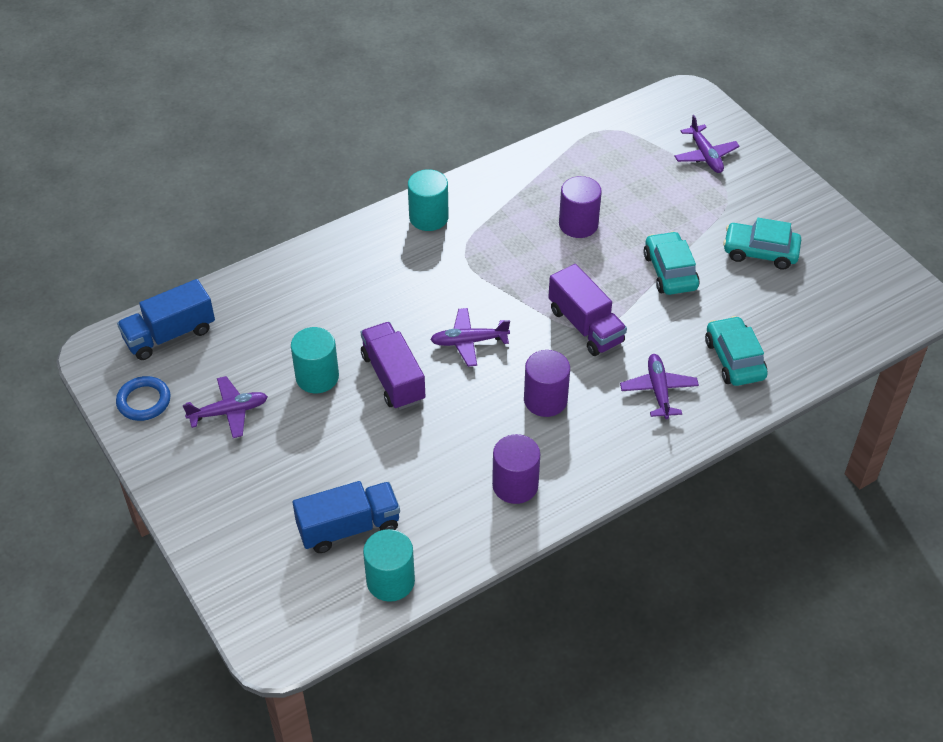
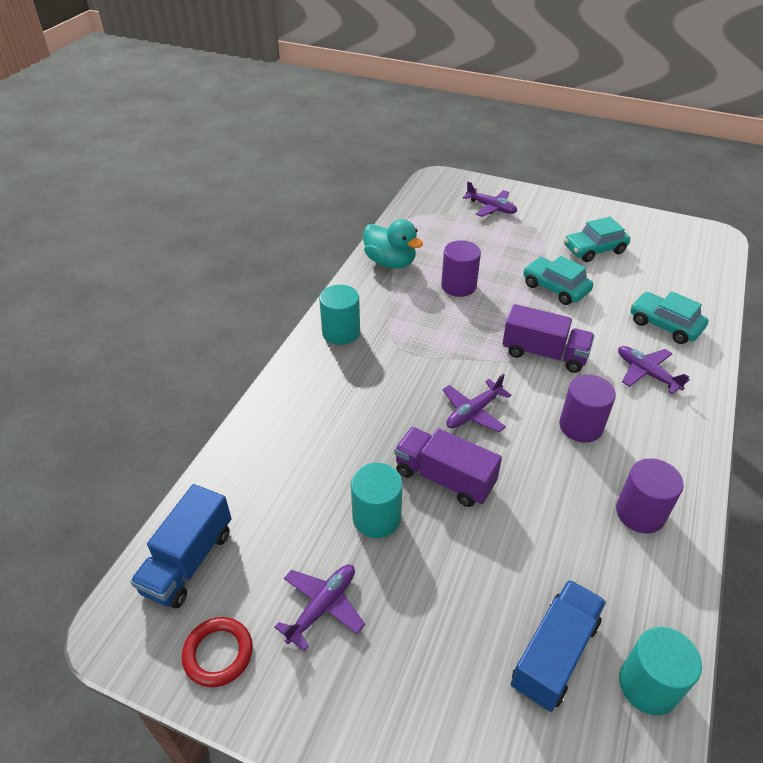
camera: 35 degrees left, 5 degrees down
blue ring [116,376,171,421] -> red ring [182,617,253,687]
none -> turquoise duck [363,219,423,269]

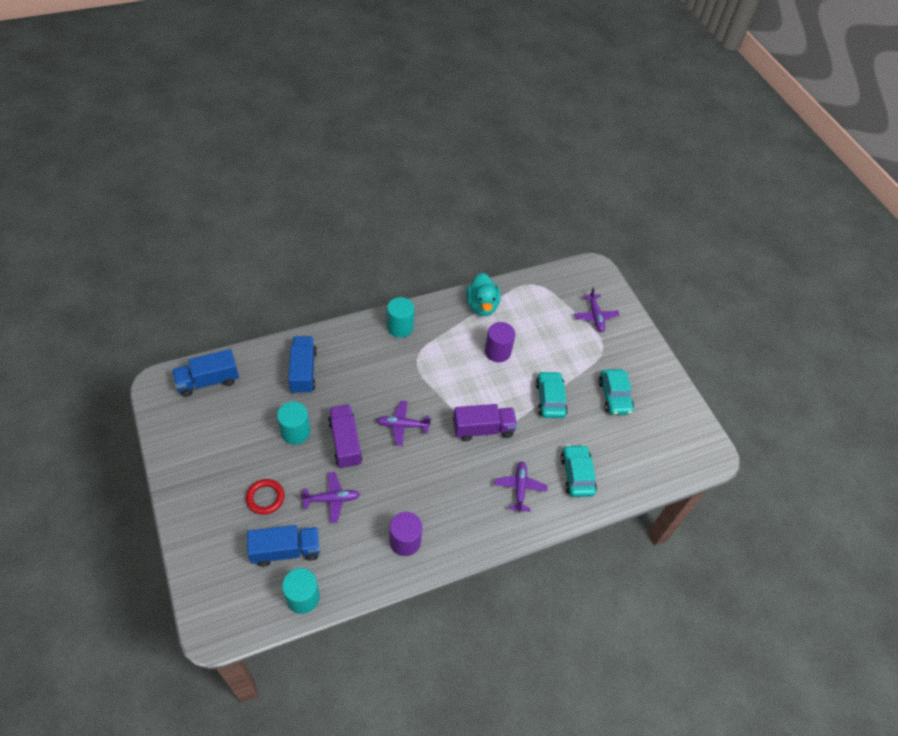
camera: 40 degrees right, 10 degrees up
red ring [182,617,253,687] -> red ring moved to [246,479,284,515]
purple plane [274,564,365,651] -> purple plane moved to [300,472,360,523]
purple truck [502,304,595,373] -> purple truck turned 75 degrees counterclockwise [453,404,517,441]
purple cylinder [559,374,616,443] -> none
turquoise car [564,217,630,262] -> turquoise car turned 120 degrees counterclockwise [598,369,634,415]
none -> blue truck [288,336,317,394]

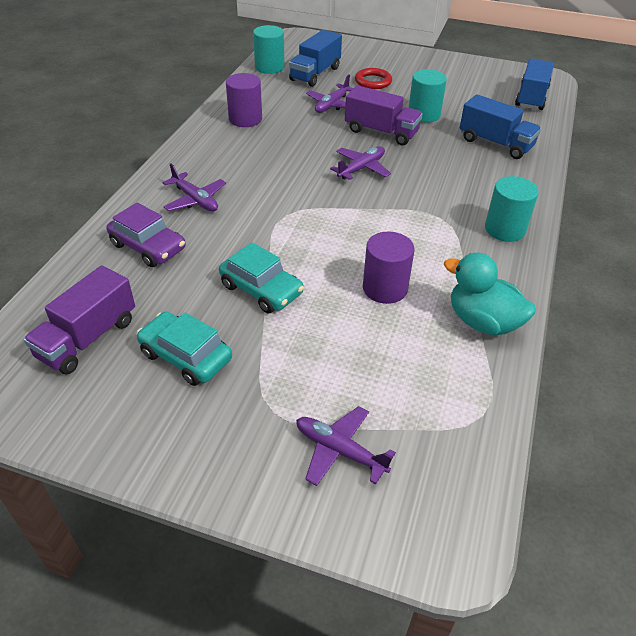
camera: 135 degrees right, 10 degrees down
purple truck [453,404,517,441] -> purple truck moved to [23,265,135,374]
turquoise car [560,445,597,497] -> purple car [107,202,186,267]

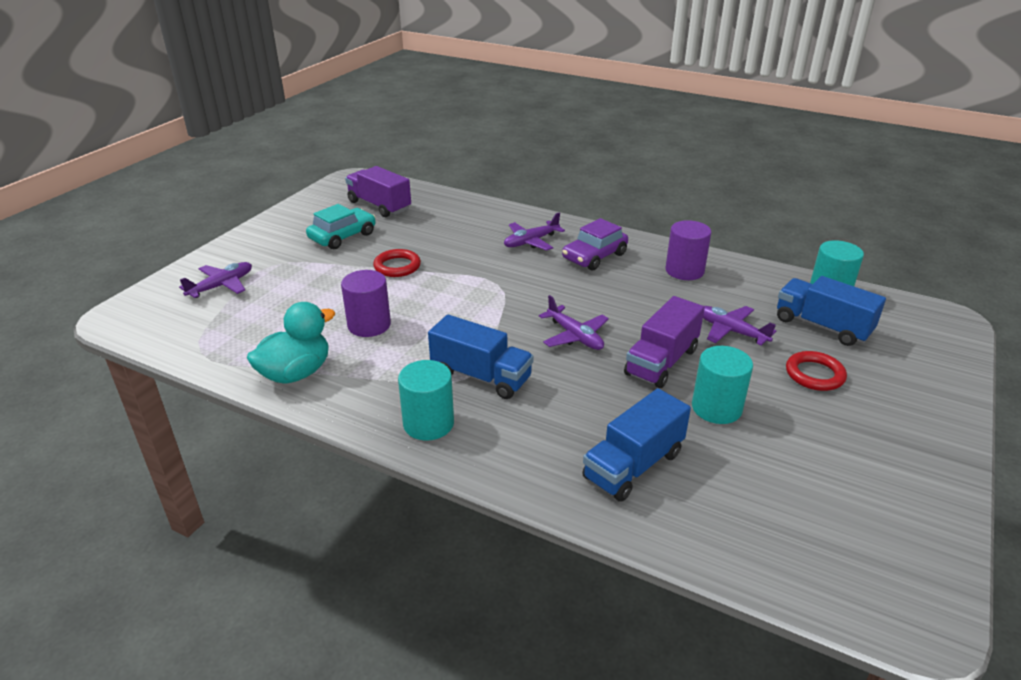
camera: 100 degrees right, 10 degrees down
purple car [107,202,186,267] -> purple car moved to [562,218,628,270]
turquoise car [219,242,304,313] -> red ring [373,249,421,277]
blue truck [515,58,554,110] -> blue truck moved to [428,315,534,399]

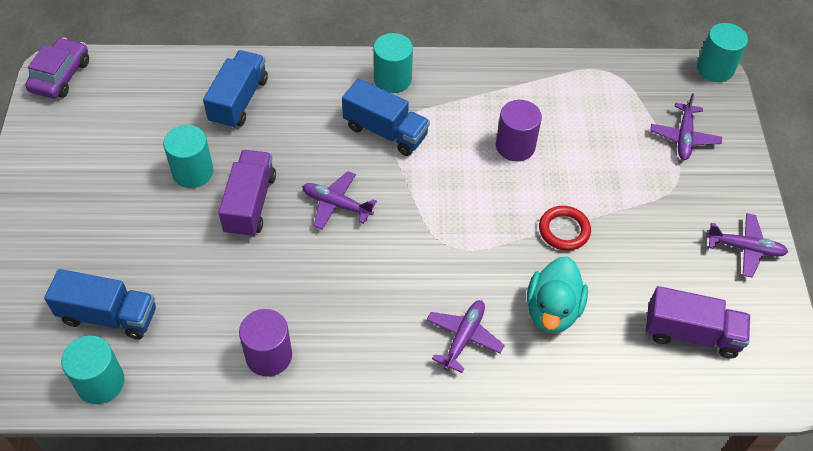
camera: 150 degrees right, 20 degrees up
turquoise duck [247,302,335,383] -> turquoise duck moved to [527,256,588,333]
turquoise car [306,204,376,250] -> none
blue truck [428,315,534,399] -> blue truck turned 150 degrees counterclockwise [342,79,430,156]
purple car [562,218,628,270] -> purple car moved to [25,37,89,98]
purple plane [703,306,776,346] -> purple plane moved to [706,213,788,278]
red ring [786,351,847,391] -> none
none -> turquoise cylinder [697,23,748,82]

